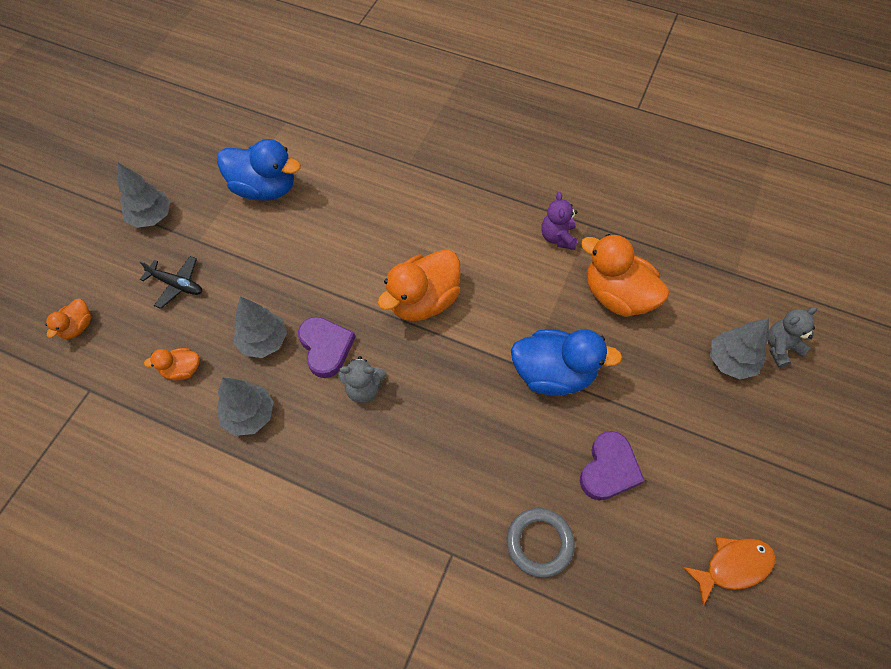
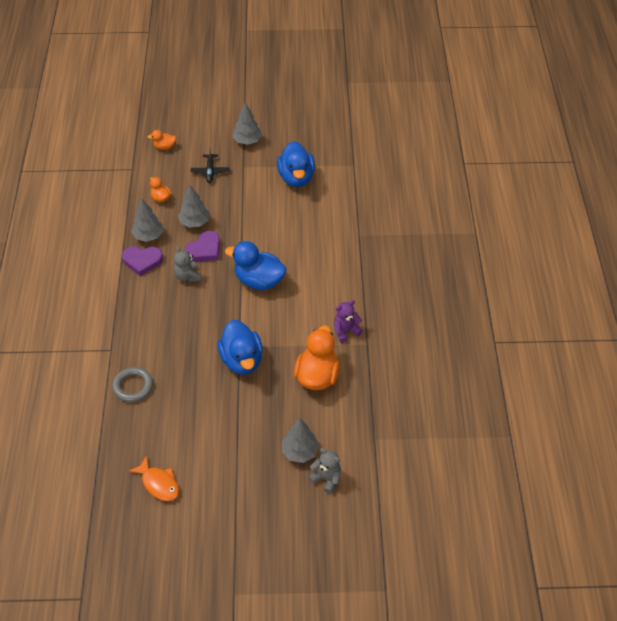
camera: 65 degrees right, 10 degrees down
orange duck [378,249,461,321] -> blue duck [225,241,287,290]
purple heart [580,431,645,500] -> purple heart moved to [122,246,163,276]

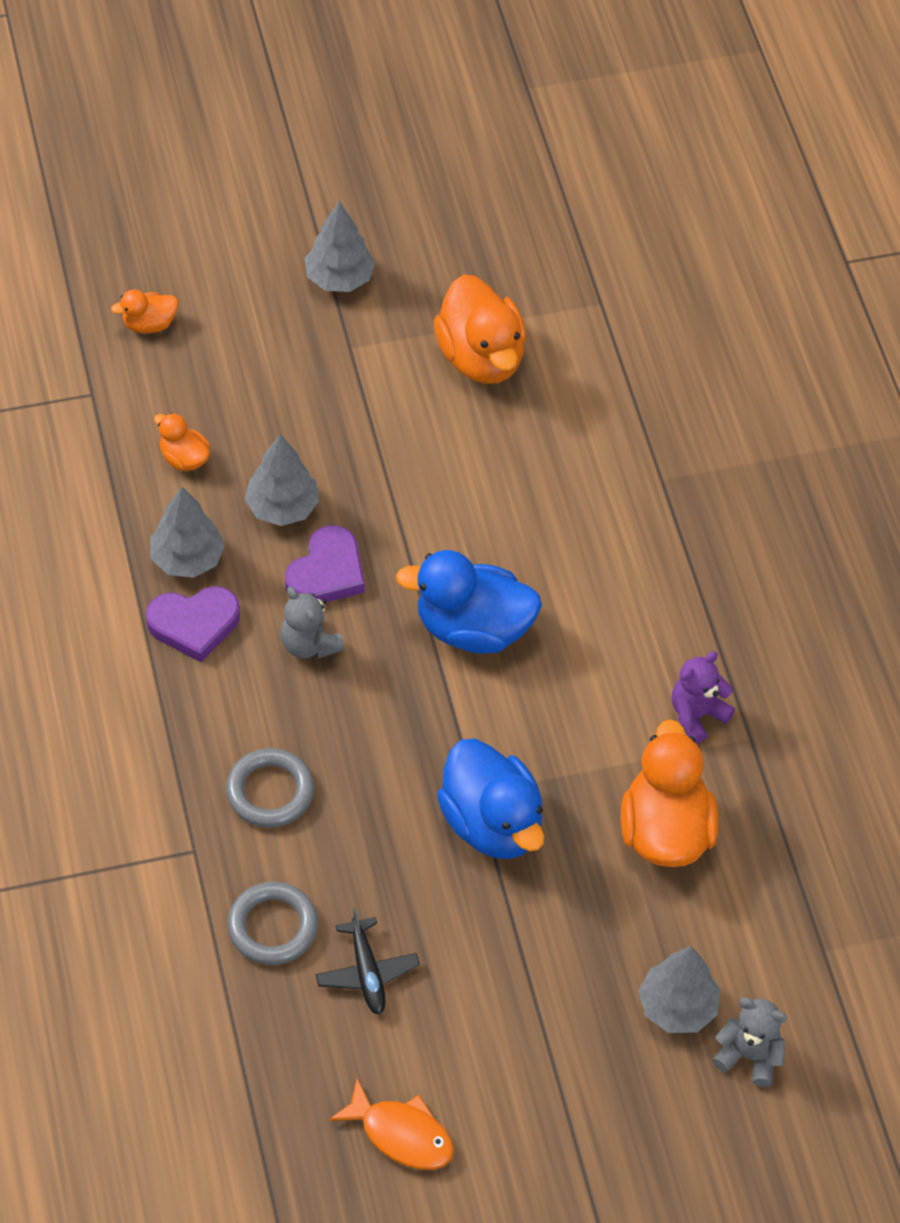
camera: 15 degrees left, 5 degrees up
black plane [191,148,229,183] -> black plane moved to [316,907,420,1015]
blue duck [277,141,315,187] -> orange duck [433,274,526,384]
none -> grey ring [226,748,314,827]

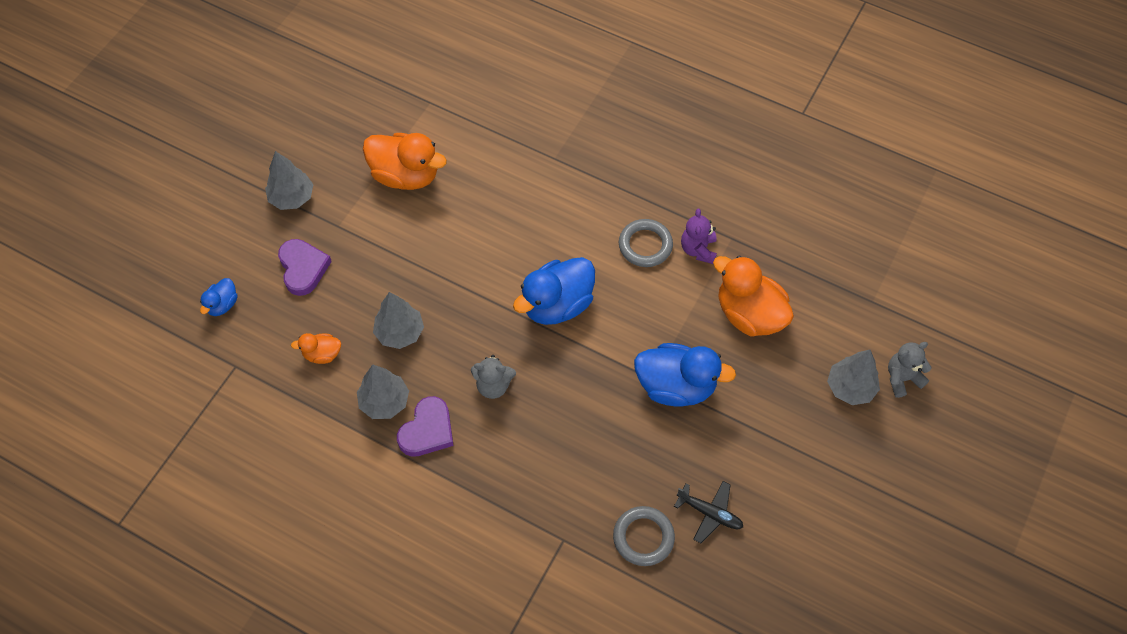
camera: 45 degrees left, 5 degrees up
orange duck [111,289,178,333] -> blue duck [200,278,238,316]
grey ring [226,748,314,827] -> grey ring moved to [619,219,673,267]
purple heart [285,525,365,602] -> purple heart moved to [278,239,332,296]
orange fish [329,1079,454,1170] -> none

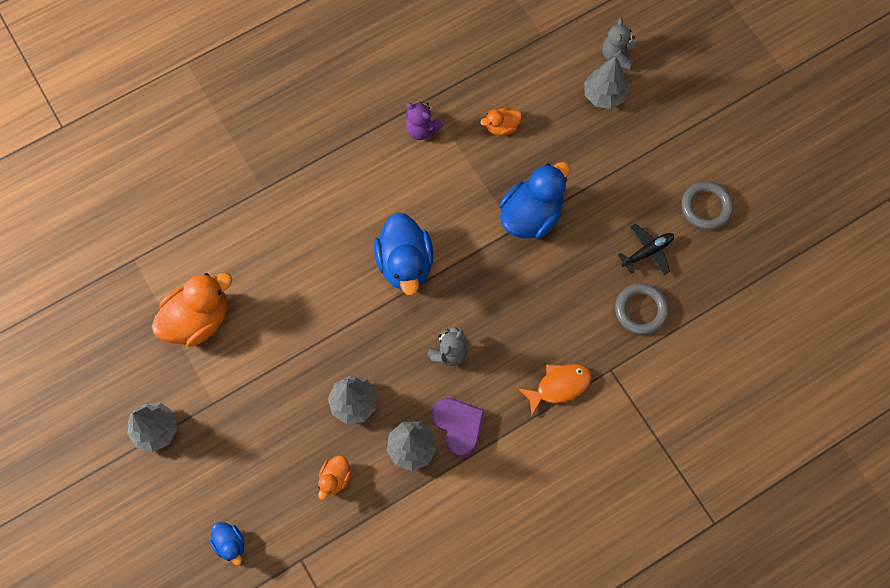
camera: 60 degrees left, 10 degrees up
purple heart [278,239,332,296] -> none
grey ring [619,219,673,267] -> grey ring moved to [681,181,733,230]
orange duck [713,255,794,336] -> orange duck [480,108,522,135], size x0.50
none -> orange fish [518,364,592,415]

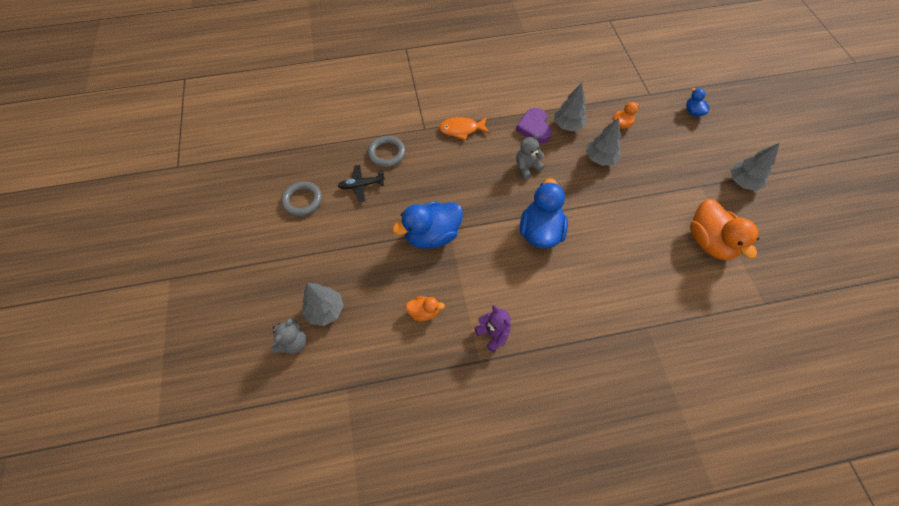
camera: 160 degrees left, 10 degrees down
orange duck [152,273,232,347] -> orange duck turned 90 degrees counterclockwise [690,199,759,260]

